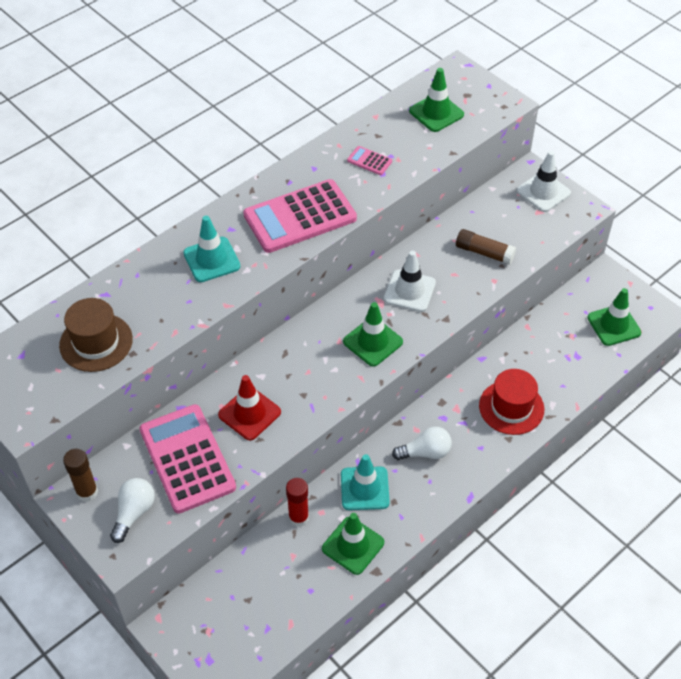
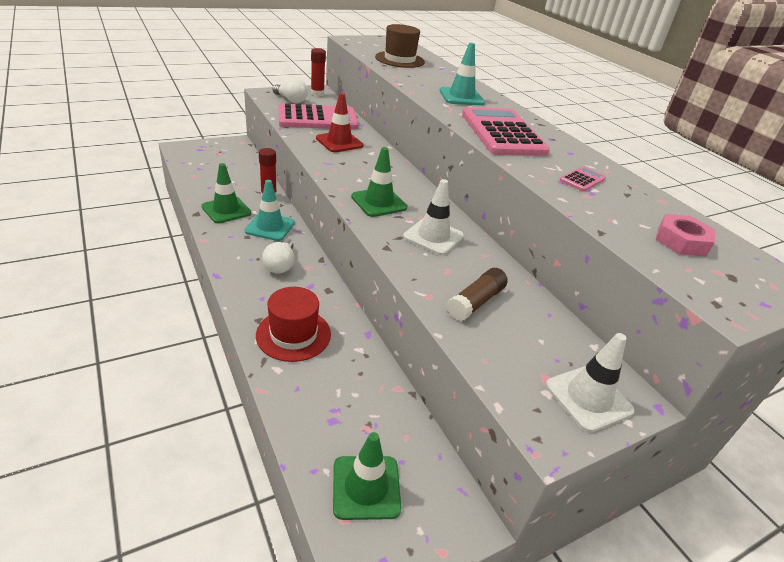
camera: 100 degrees right, 15 degrees down
brown glue stick [63,449,98,502] -> red glue stick [311,48,326,96]
green traffic cone [409,68,464,132] -> pink nut [656,214,716,257]

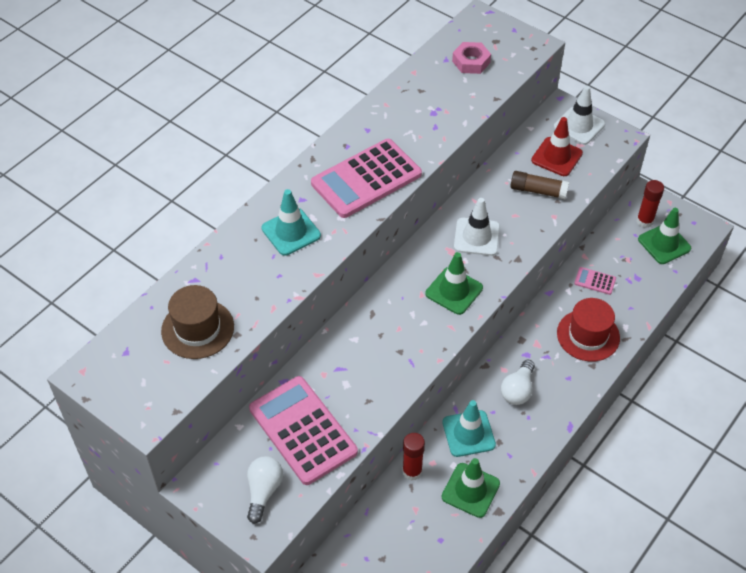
camera: 110 degrees left, 15 degrees up
white light bulb [262,239,294,274] -> white light bulb turned 135 degrees clockwise [501,360,535,405]
red glue stick [311,48,326,96] -> red glue stick moved to [637,180,664,228]
red traffic cone [316,93,363,152] -> red traffic cone moved to [531,117,583,176]
pink calculator [560,166,606,192] -> pink calculator moved to [574,267,616,295]

